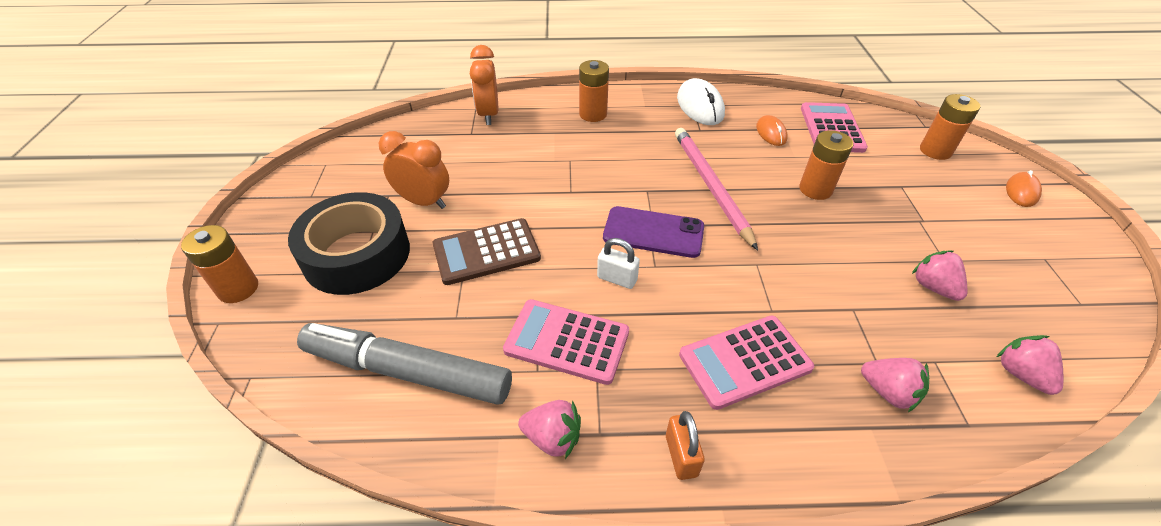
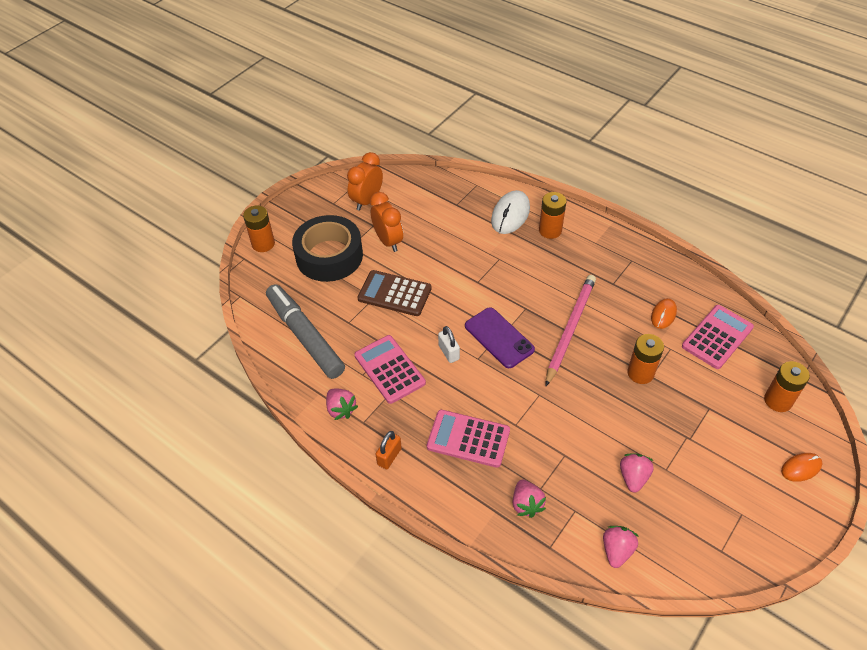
camera: 40 degrees right, 5 degrees up
orange clock [470,45,498,125] -> orange clock moved to [347,152,383,211]
white mouse [677,78,725,125] -> white mouse moved to [491,190,530,234]

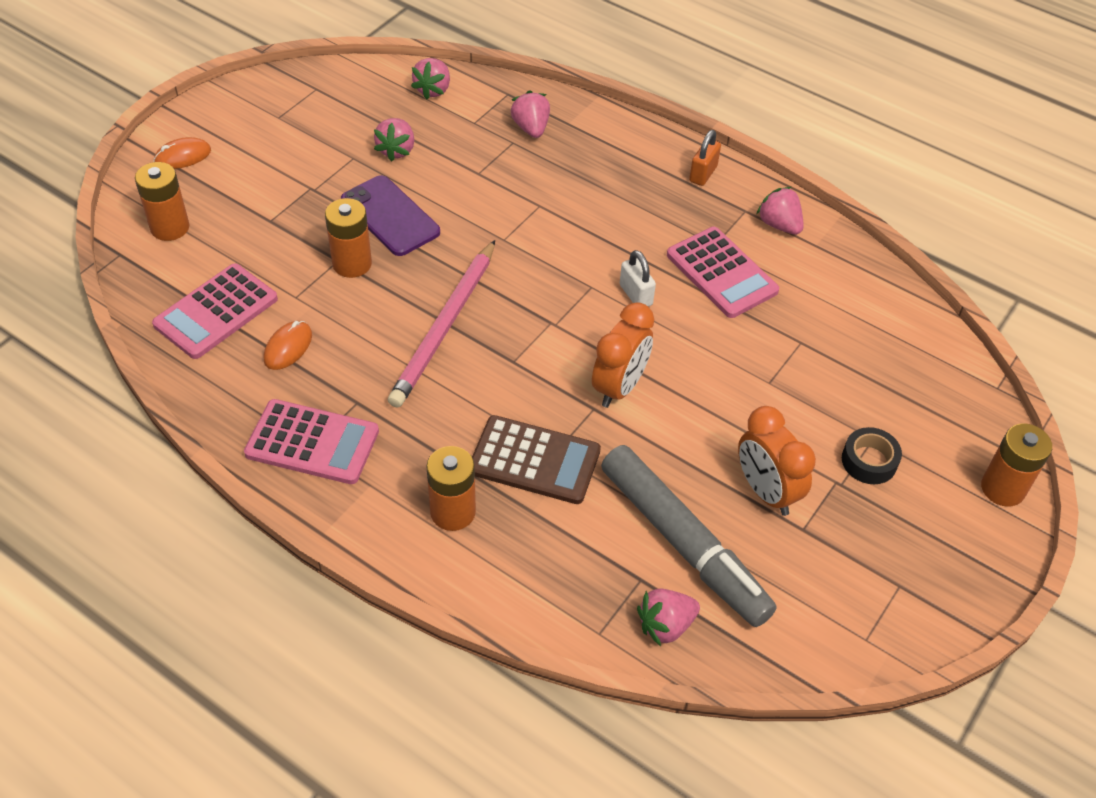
camera: 175 degrees right, 0 degrees up
grey marker [266,284,345,379] -> grey marker moved to [601,445,777,627]
black tape [292,215,363,282] -> black tape [842,427,902,484], size x0.44
orange clock [347,152,383,211] -> orange clock moved to [592,302,654,408]
brown calculator [357,270,432,316] -> brown calculator moved to [472,415,601,504]
pink calculator [427,410,510,468] -> pink calculator moved to [244,399,379,484]
purple phone [465,307,535,368] -> purple phone moved to [341,175,440,256]
white mouse [491,190,530,234] -> none
none -> pink strawberry [637,589,700,646]

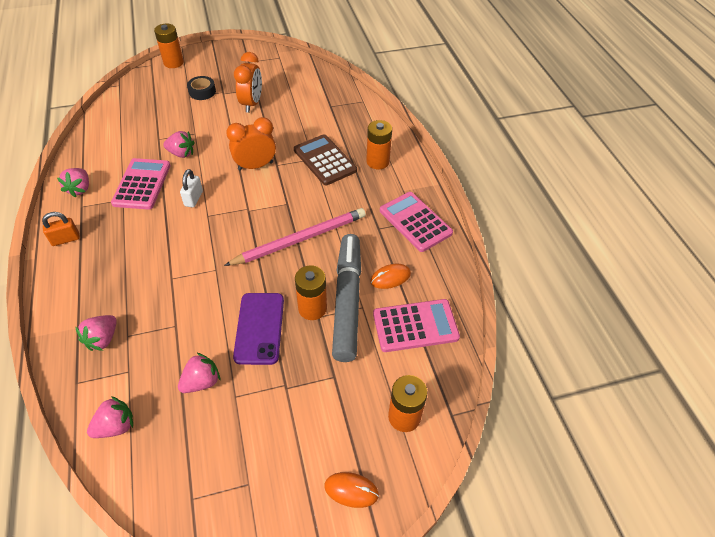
camera: 140 degrees left, 0 degrees up
grey marker [601,445,777,627] -> grey marker moved to [332,234,361,362]
pink strawberry [637,589,700,646] -> pink strawberry moved to [163,131,195,158]

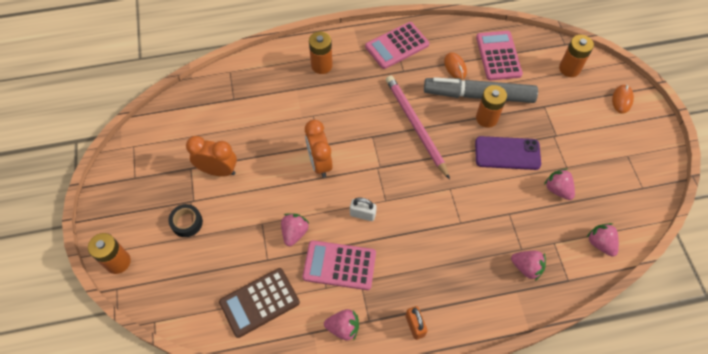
camera: 85 degrees left, 10 degrees up
brown calculator [294,134,357,185] -> brown calculator moved to [219,268,300,338]

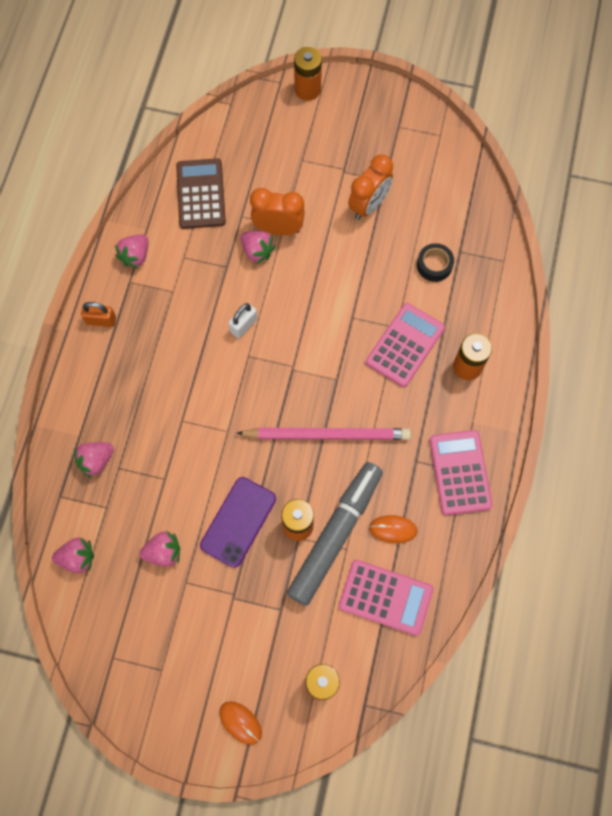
camera: 115 degrees right, 10 degrees up
black tape [168,204,203,237] -> black tape moved to [417,243,454,282]
pink calculator [303,240,376,290] -> pink calculator moved to [366,303,445,387]
orange clock [305,120,333,178] -> orange clock moved to [250,188,305,235]

